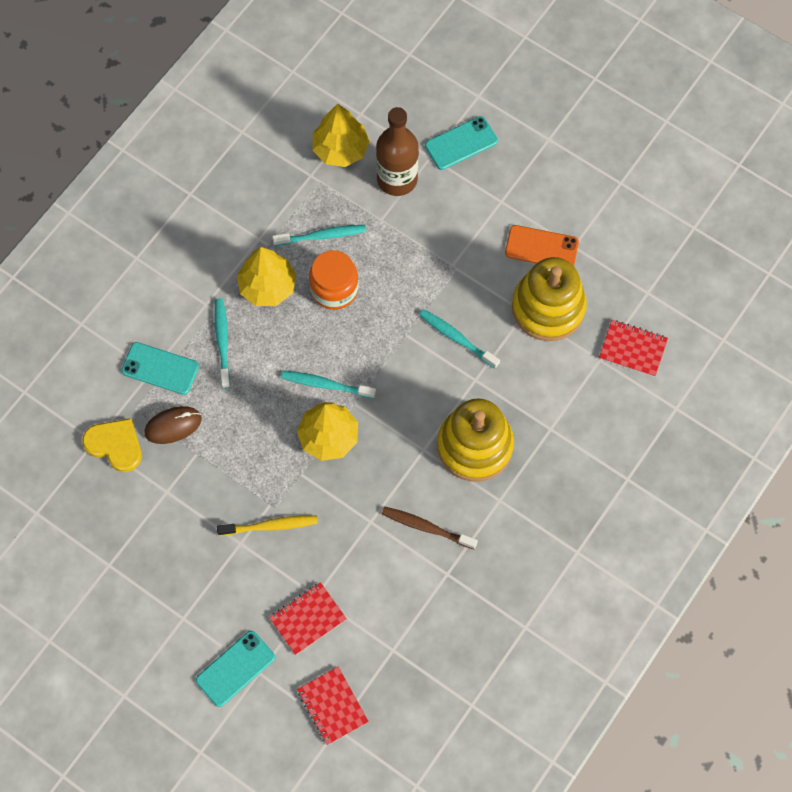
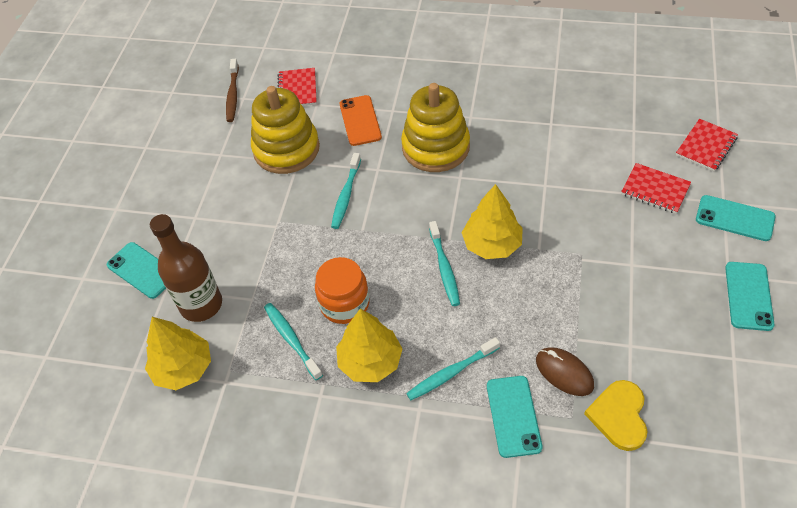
camera: 110 degrees left, 15 degrees down
yellow toothbrush [217,515,318,536] -> none
brown toothbrush [382,507,478,549] -> brown toothbrush moved to [226,59,239,122]
orange phone [505,225,579,266] -> orange phone moved to [340,95,382,146]
none -> turquoise phone [725,262,775,331]

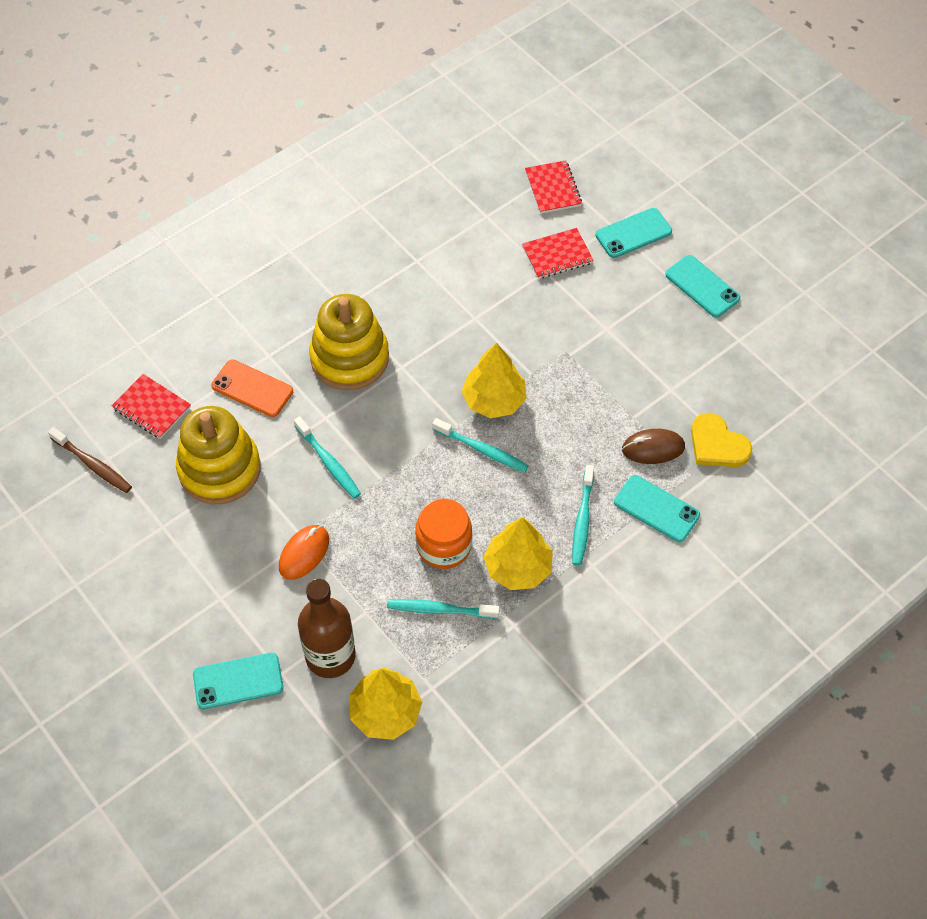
camera: 55 degrees left, 5 degrees up
none -> orange mouse [279,525,329,580]

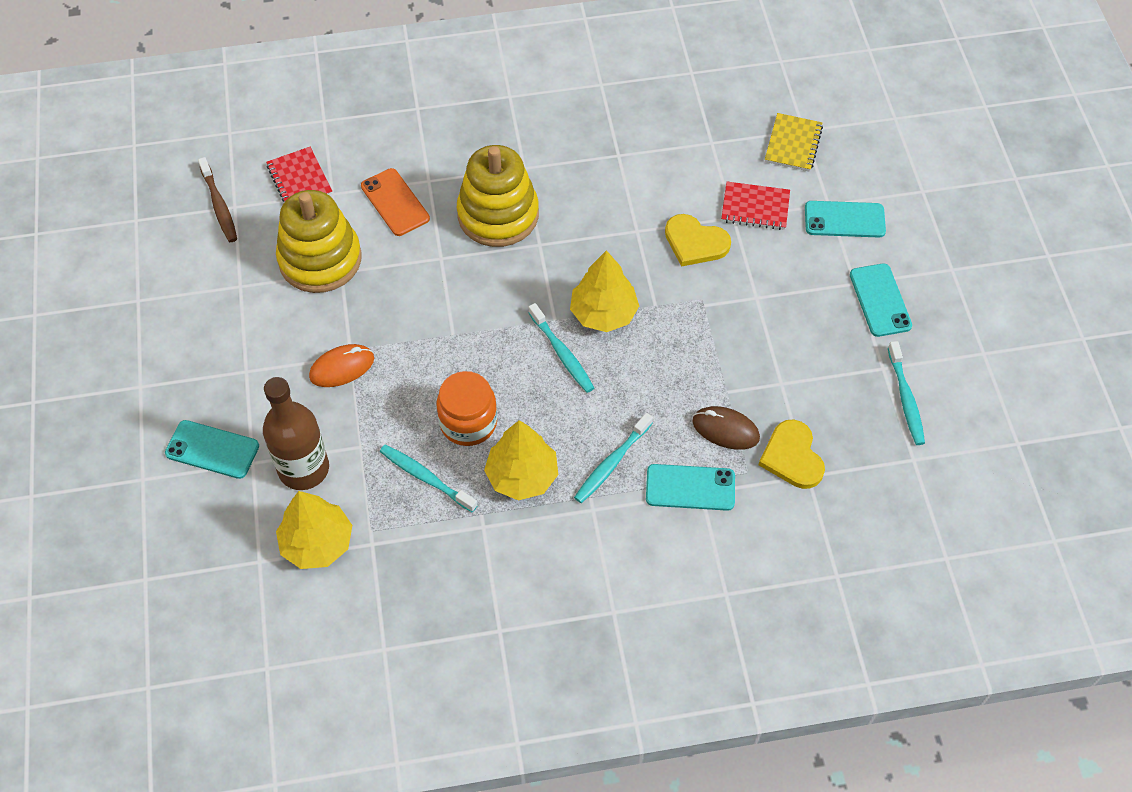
camera: 30 degrees right, 0 degrees up
turquoise toothbrush [294,416,361,499] -> turquoise toothbrush moved to [888,341,925,445]
red notebook [525,160,582,214] -> yellow notebook [765,113,823,172]
turquoise phone [614,475,700,542] -> turquoise phone turned 60 degrees counterclockwise [646,464,735,511]
none -> yellow heart [665,214,731,267]

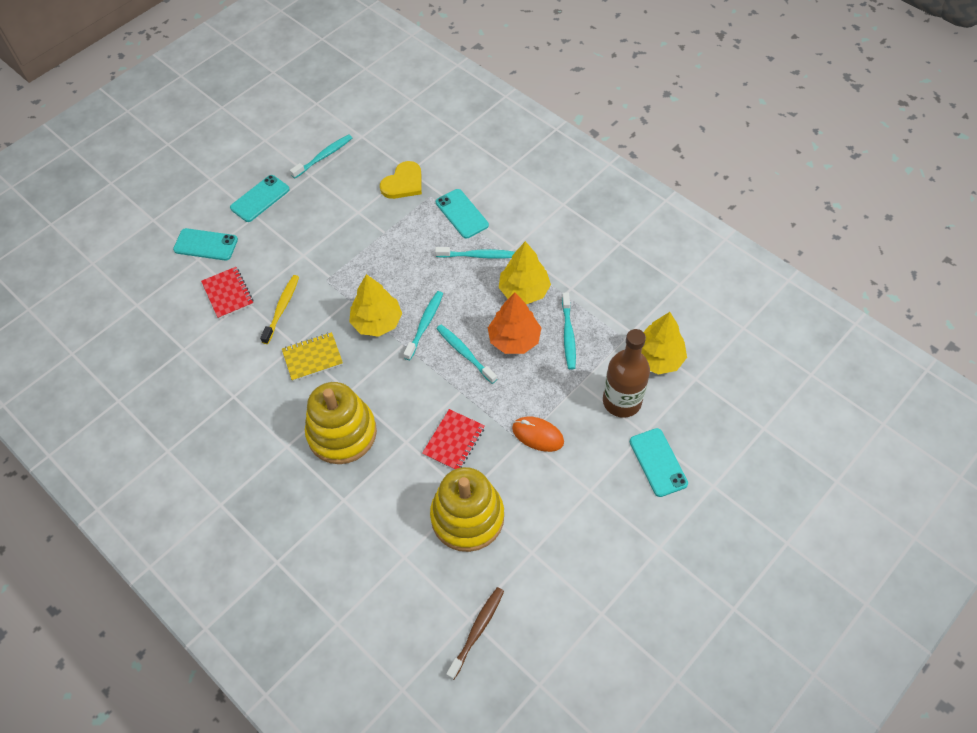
camera: 125 degrees left, 0 degrees up
red notebook [266,147,332,202] -> red notebook moved to [422,409,485,470]
orange phone [361,168,430,236] -> none
orange jar [437,371,497,446] -> orange tree [488,292,541,354]
yellow heart [665,214,731,267] -> yellow toothbrush [260,275,299,344]
brown mouse [692,406,760,450] -> none
yellow notebook [765,113,823,172] -> yellow notebook moved to [282,332,343,381]
turquoise phone [805,201,886,238] -> turquoise phone turned 45 degrees counterclockwise [173,228,238,260]
none -> turquoise toothbrush [436,325,497,384]

